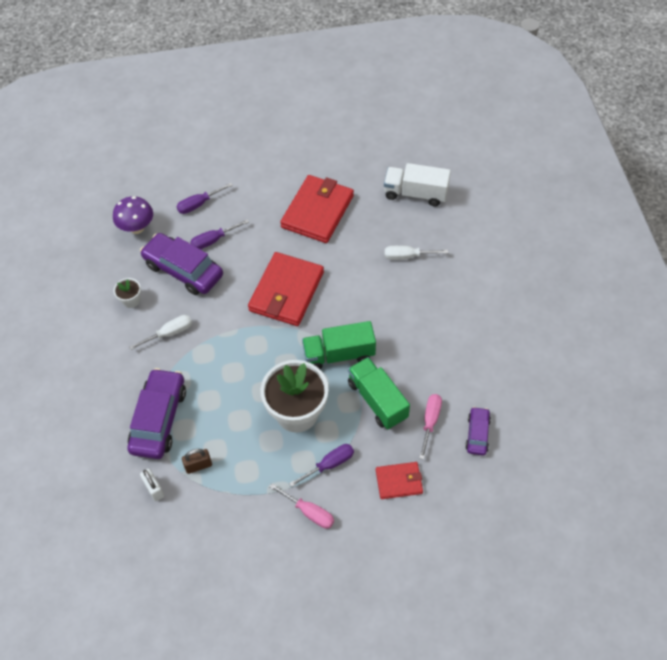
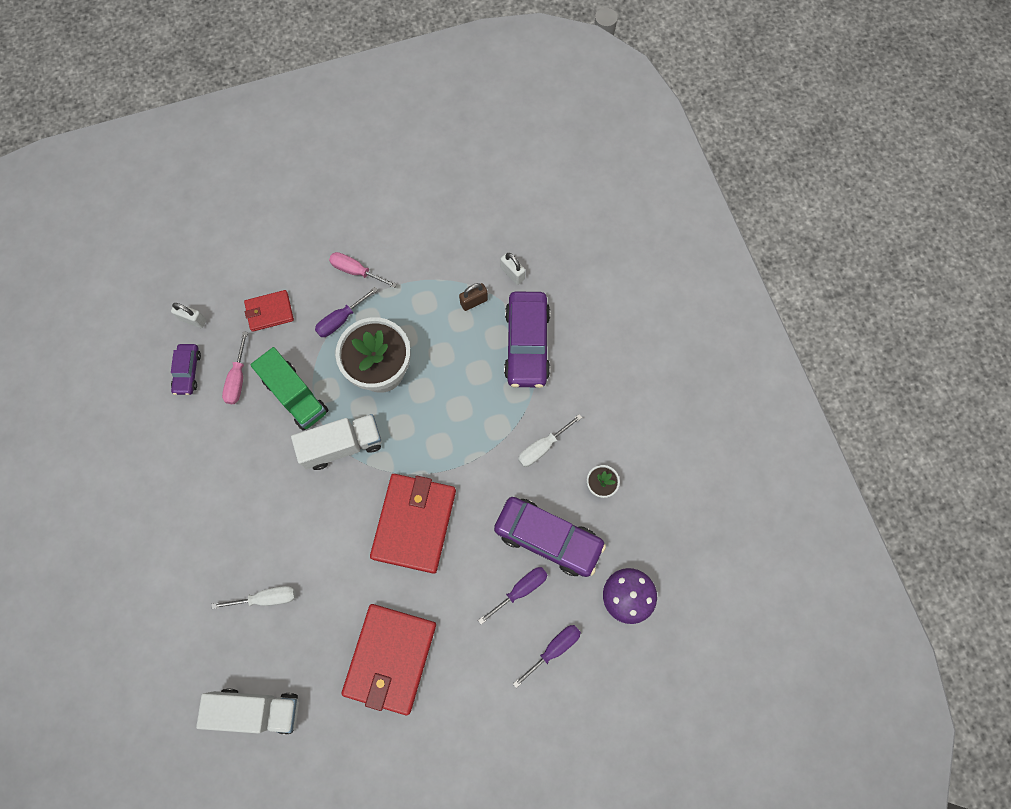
camera: 170 degrees right, 15 degrees up
green truck [302,321,376,370] -> white truck [291,414,382,470]
none -> white padlock [171,303,206,328]

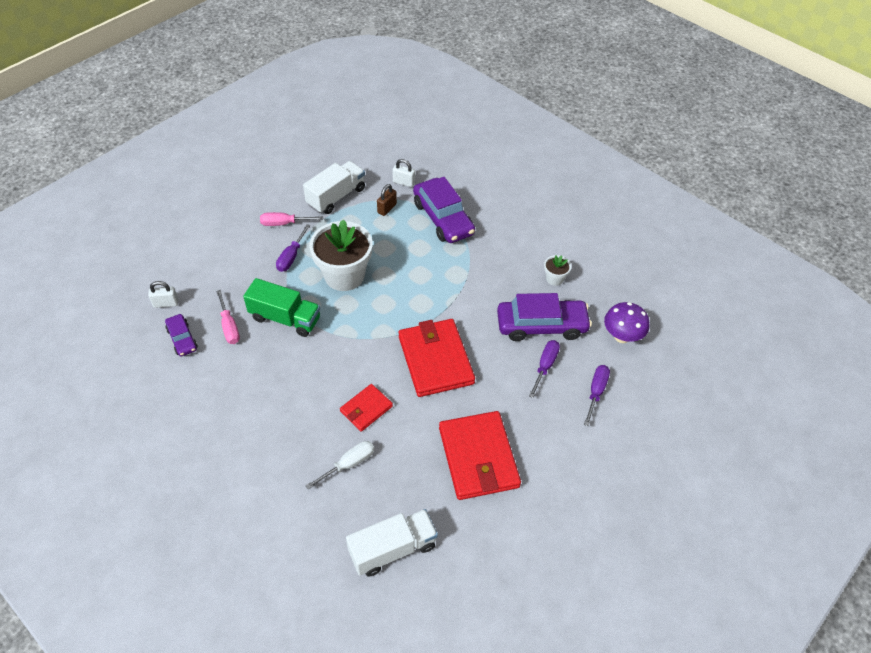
camera: 30 degrees left, 20 degrees down
red wallet [244,290,294,332] -> red wallet moved to [340,384,393,432]
white truck [291,414,382,470] -> white truck moved to [303,161,365,214]
white screwdriver [518,414,582,467] -> none

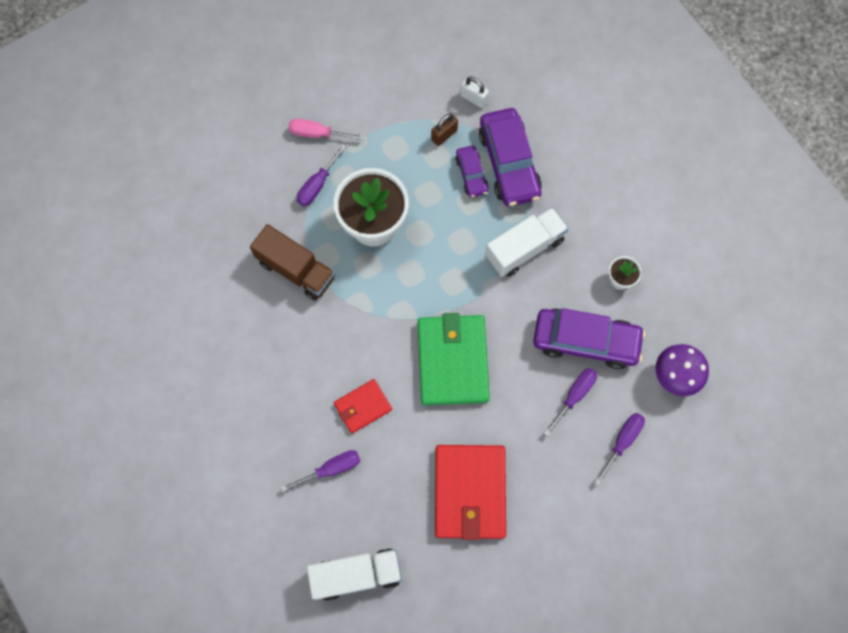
camera: 15 degrees right, 20 degrees up
white padlock [148,281,179,308] -> none
purple car [165,314,197,356] -> purple car moved to [455,146,488,198]
pink screwdriver [216,290,240,344] -> none
green truck [243,278,320,337] -> brown truck [250,224,335,301]
white truck [303,161,365,214] -> white truck moved to [485,207,568,277]
white screwdriver [305,441,374,489] -> purple screwdriver [281,450,361,492]
red wallet [399,319,475,397] -> green wallet [418,313,490,405]

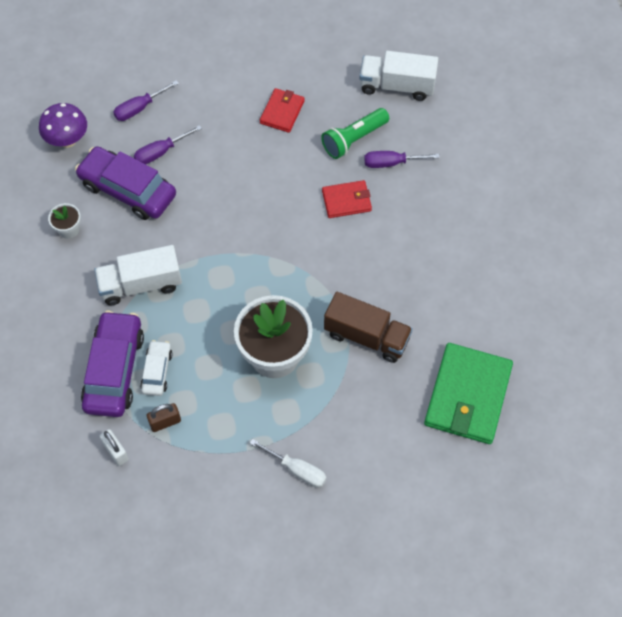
camera: 160 degrees left, 10 degrees down
brown truck [250,224,335,301] -> brown truck turned 150 degrees clockwise [324,292,413,363]
pink screwdriver [289,119,364,140] -> white screwdriver [250,439,327,488]
purple screwdriver [297,144,347,206] -> none
green wallet [418,313,490,405] -> green wallet moved to [424,343,513,444]
red wallet [435,445,506,540] -> red wallet [260,88,305,133], size x0.54
purple car [455,146,488,198] -> white car [140,340,173,396]
none -> green flashlight [321,108,389,159]

